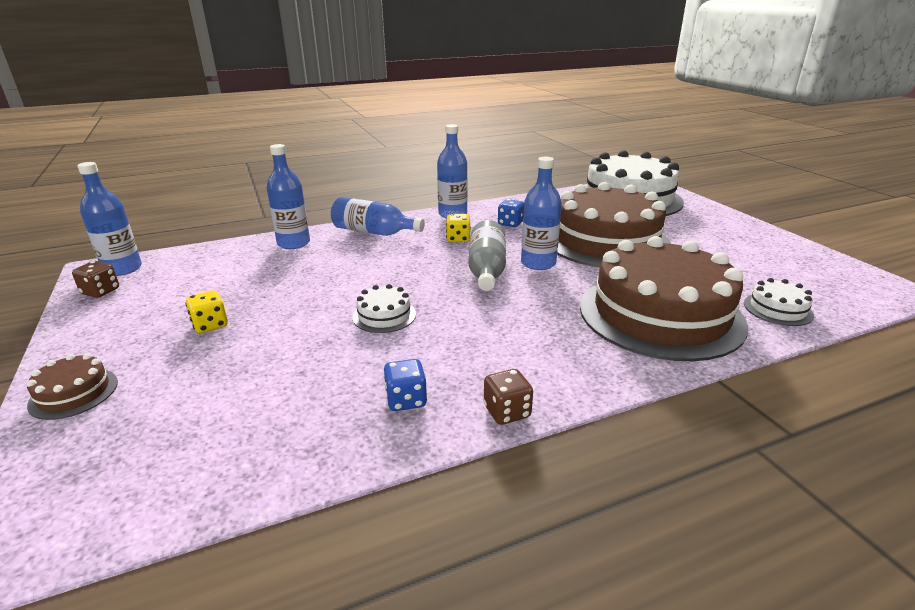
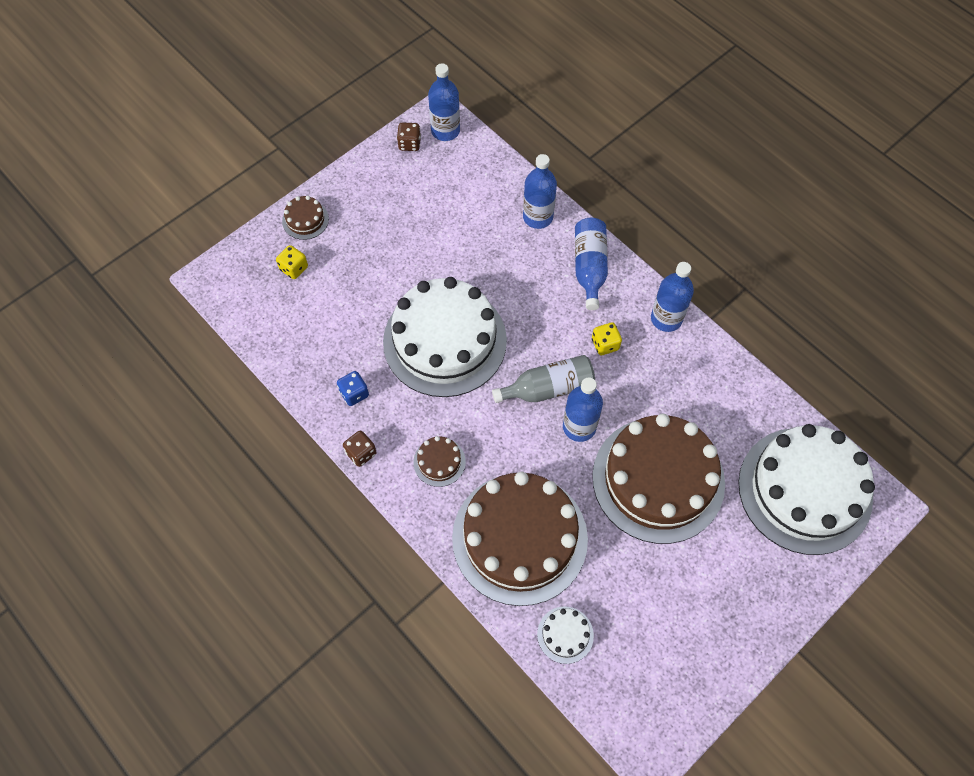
camera: 70 degrees right, 35 degrees up
yellow dice [185,291,228,333] -> yellow dice moved to [276,245,308,279]
white cake [353,284,416,333] -> white cake [383,277,507,397], size x2.50
blue dice [498,199,524,227] -> none
none -> brown cake [413,436,466,487]

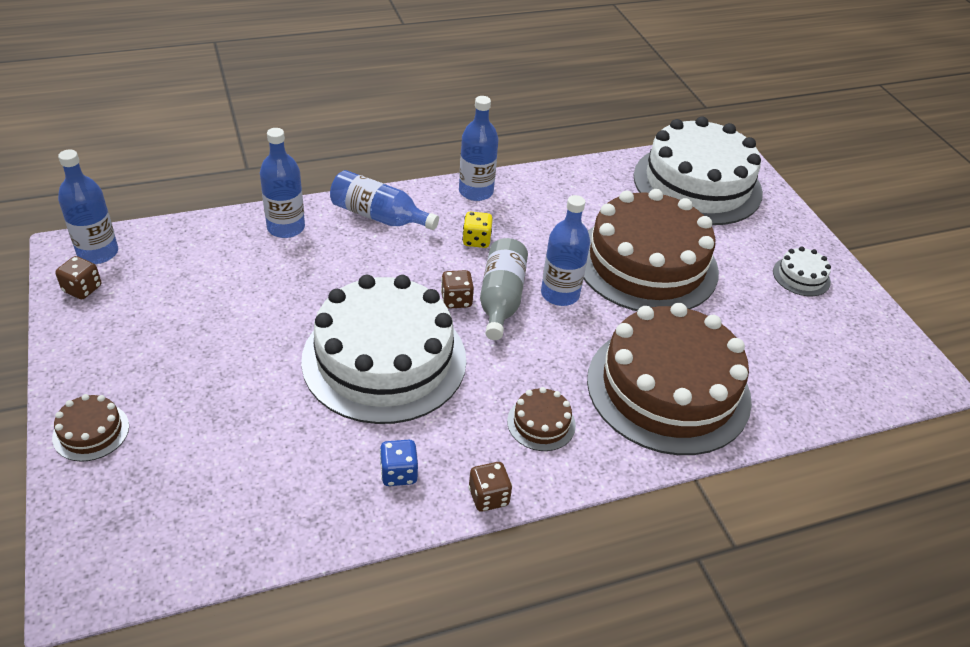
camera: 70 degrees left, 20 degrees down
yellow dice [276,245,308,279] -> none
white cake [537,606,594,664] -> white cake moved to [773,247,831,296]
none -> brown dice [441,270,474,309]

